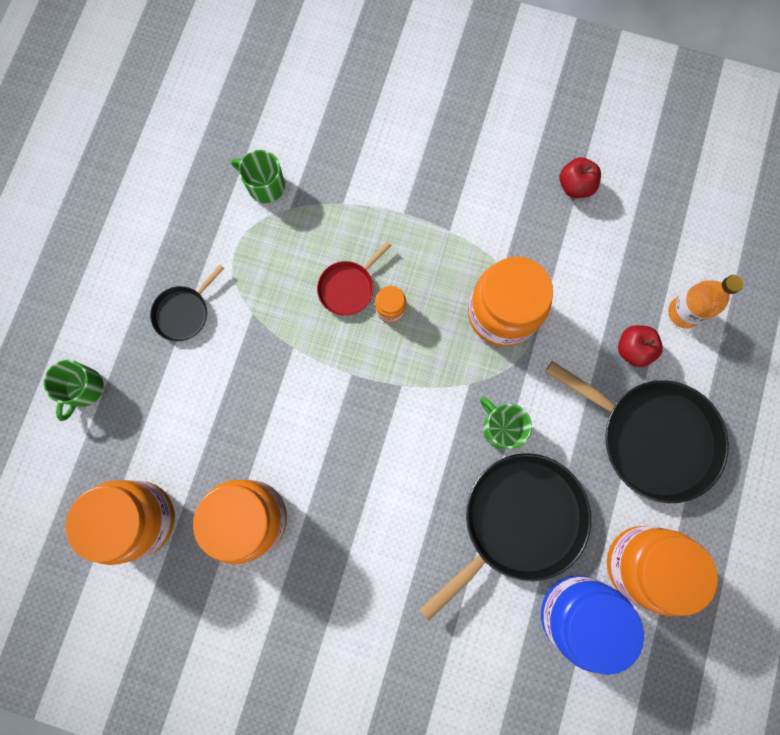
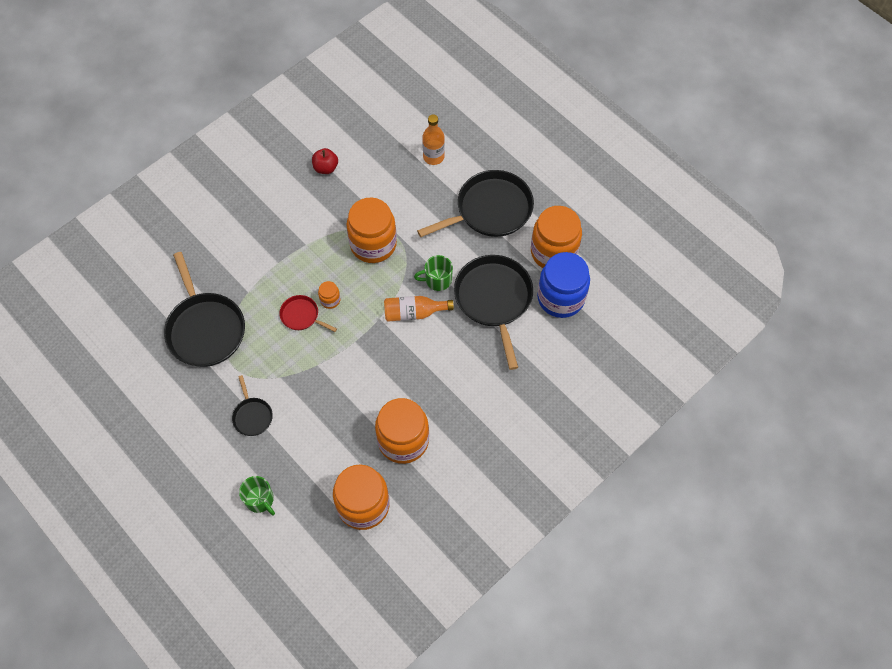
camera: 60 degrees left, 15 degrees down
green mug [231,150,285,203] -> black pan [164,252,245,367]
red pan [317,241,391,316] -> red pan turned 135 degrees clockwise [279,295,337,332]
red apple [618,325,663,367] -> none
none -> orange bottle [384,296,454,321]

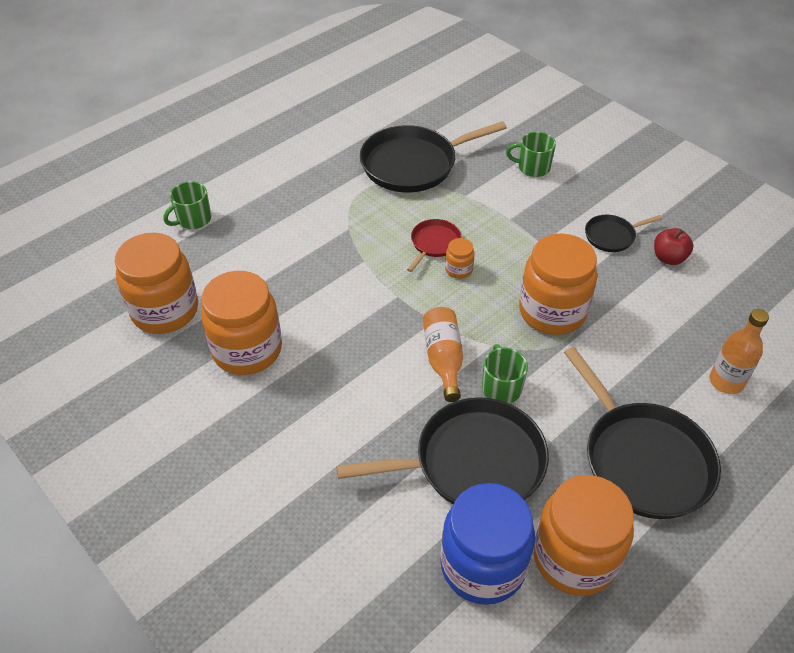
camera: 90 degrees right, 15 degrees down
black pan [232,375,273,436] -> black pan moved to [585,215,662,252]
none -> green mug [506,132,556,177]

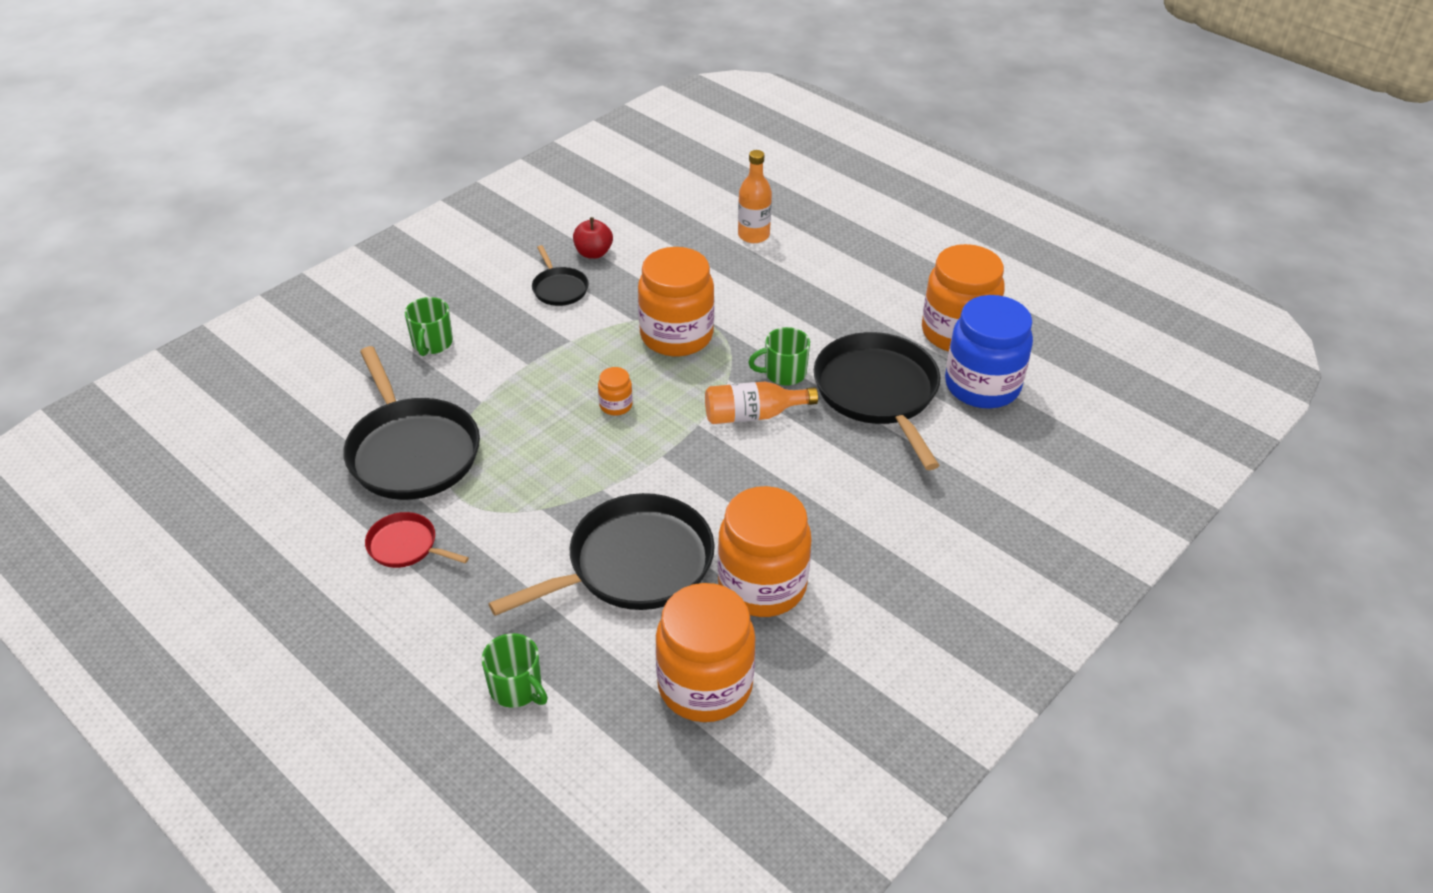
camera: 95 degrees left, 5 degrees down
red pan [407,219,461,272] -> red pan moved to [365,512,469,568]
black pan [564,347,721,519] -> black pan moved to [488,493,715,616]

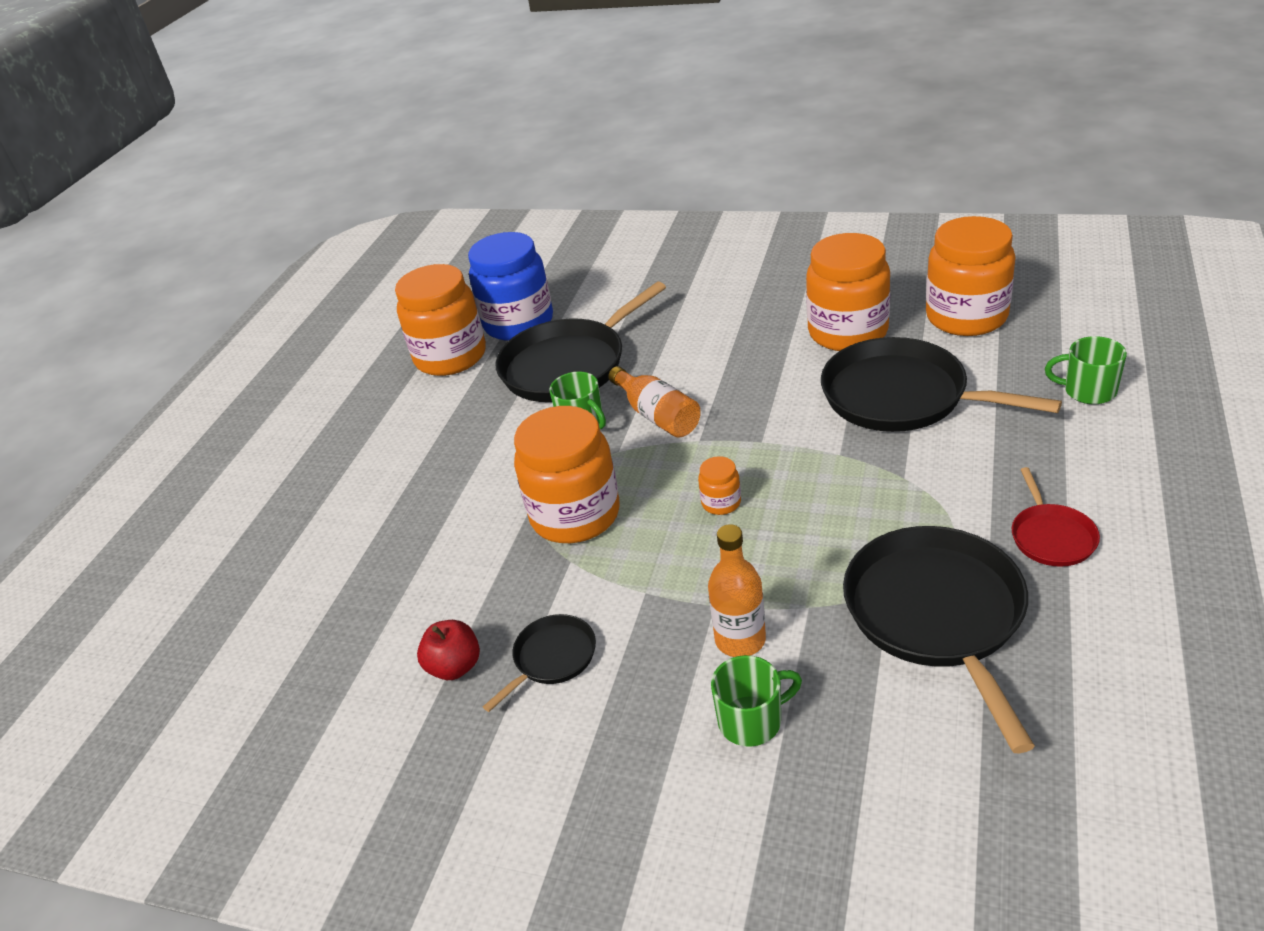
camera: 110 degrees left, 5 degrees down
black pan [343,346,480,500] -> black pan turned 45 degrees counterclockwise [843,526,1035,753]
green mug [481,633,548,708] -> green mug turned 90 degrees counterclockwise [1045,336,1127,404]
orange bottle [738,150,772,243] -> orange bottle moved to [708,524,766,657]

